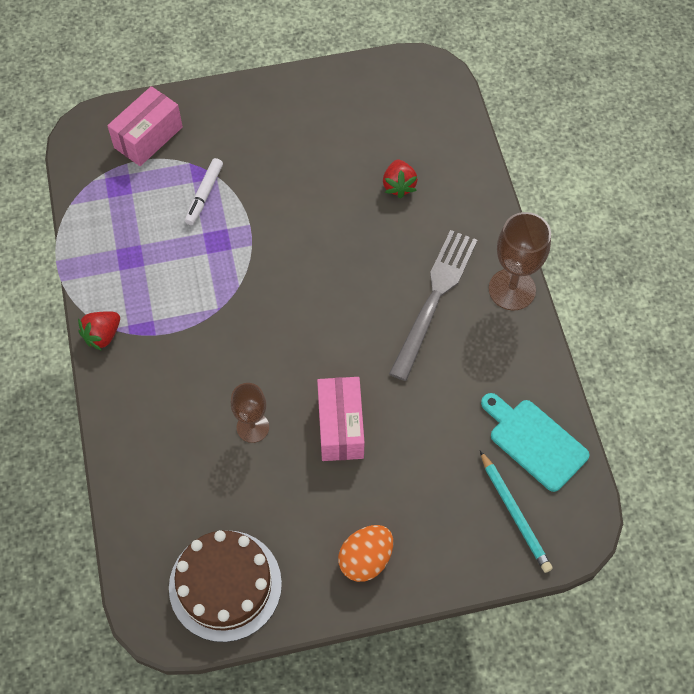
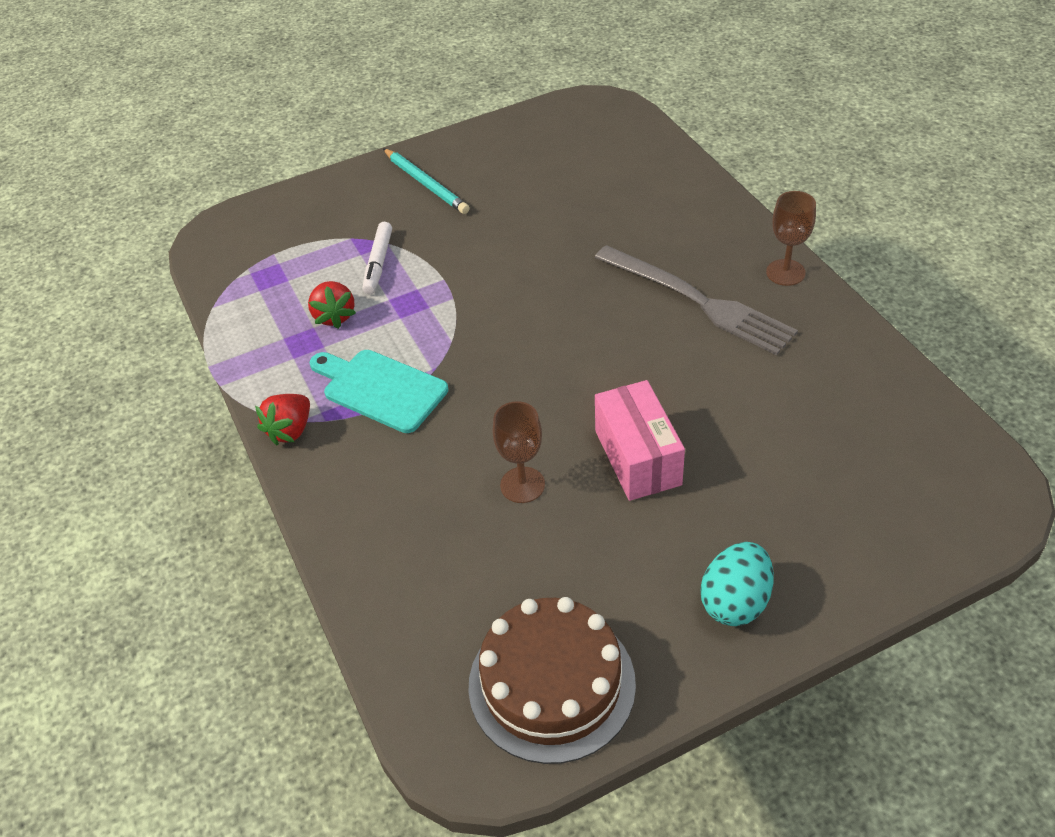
camera: 10 degrees left, 15 degrees down
pink box [107,86,183,166] -> none
orange egg [338,525,393,582] -> turquoise egg [701,542,774,626]
red strawberry [383,160,418,199] -> red strawberry moved to [308,281,356,329]
grey fork [389,230,477,381] -> grey fork turned 120 degrees clockwise [595,245,798,355]
turquoise pencil [480,451,553,573] -> turquoise pencil moved to [383,148,470,214]
turquoise cutting board [481,393,589,492] -> turquoise cutting board moved to [310,350,448,433]
brown goblet [489,212,551,310] -> brown goblet [766,191,816,286], size x0.65

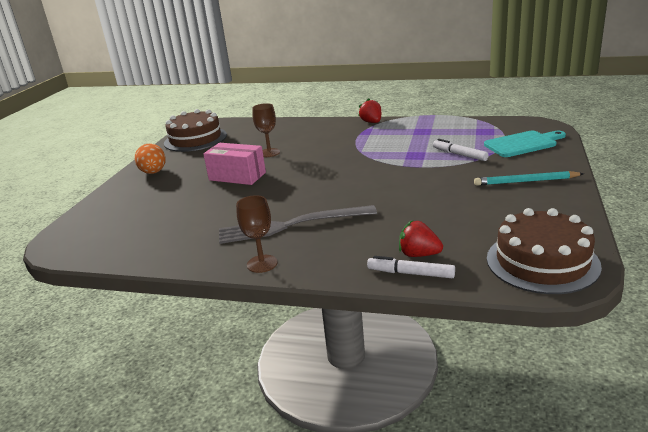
camera: 130 degrees right, 20 degrees down
red strawberry [308,281,356,329] -> red strawberry moved to [399,220,443,257]
turquoise cutting board [310,350,448,433] -> turquoise cutting board moved to [484,131,566,157]
turquoise egg [701,542,774,626] -> orange egg [135,144,166,174]
none -> white marker [367,256,455,278]
none -> brown cake [487,208,602,294]

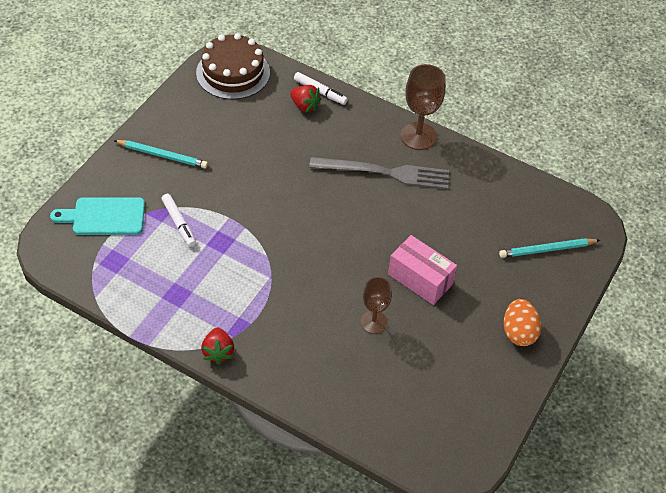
camera: 170 degrees left, 25 degrees up
brown cake [164,109,227,152] -> none
brown goblet [236,195,277,273] -> brown goblet [400,64,446,150], size x1.53
none -> turquoise pencil [499,238,600,258]

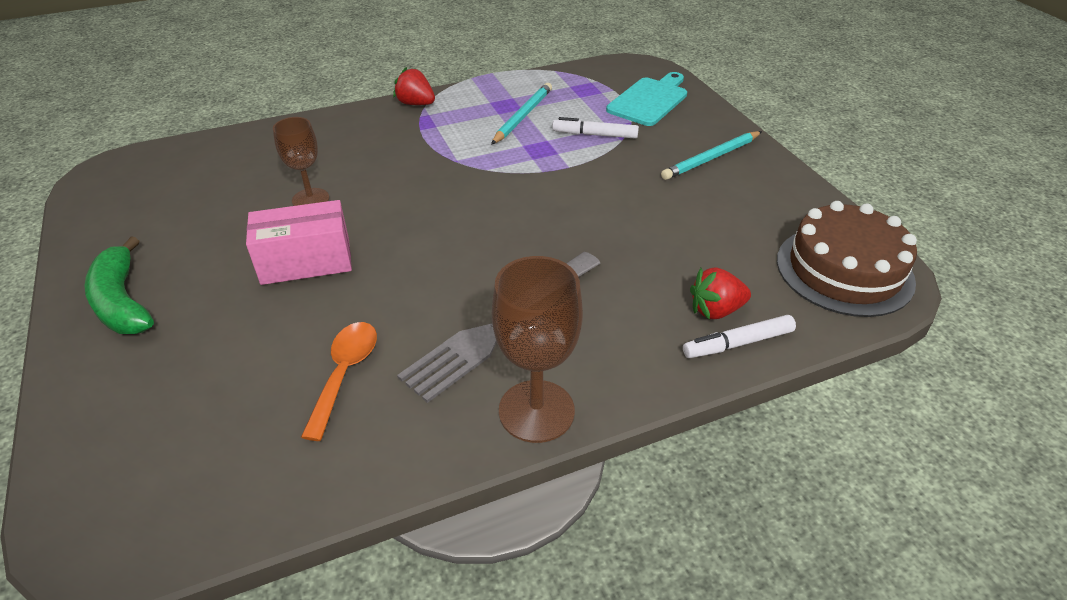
camera: 130 degrees right, 10 degrees down
turquoise pencil [499,238,600,258] -> turquoise pencil moved to [491,83,552,145]
orange egg [504,299,541,346] -> green banana [84,236,154,334]
none -> orange spoon [301,322,377,441]

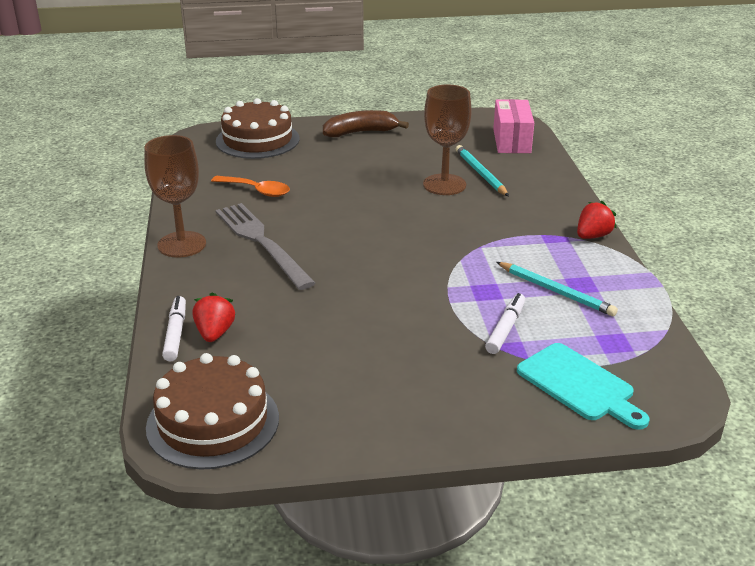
camera: 105 degrees right, 10 degrees down
green banana [84,236,154,334] -> brown banana [323,110,409,137]
pink box [246,200,352,285] -> pink box moved to [493,99,534,153]
brown goblet [273,117,329,206] -> brown goblet [423,85,472,195], size x1.53
turquoise pencil [661,131,762,180] -> turquoise pencil moved to [456,145,509,196]
none -> brown cake [216,98,299,159]

